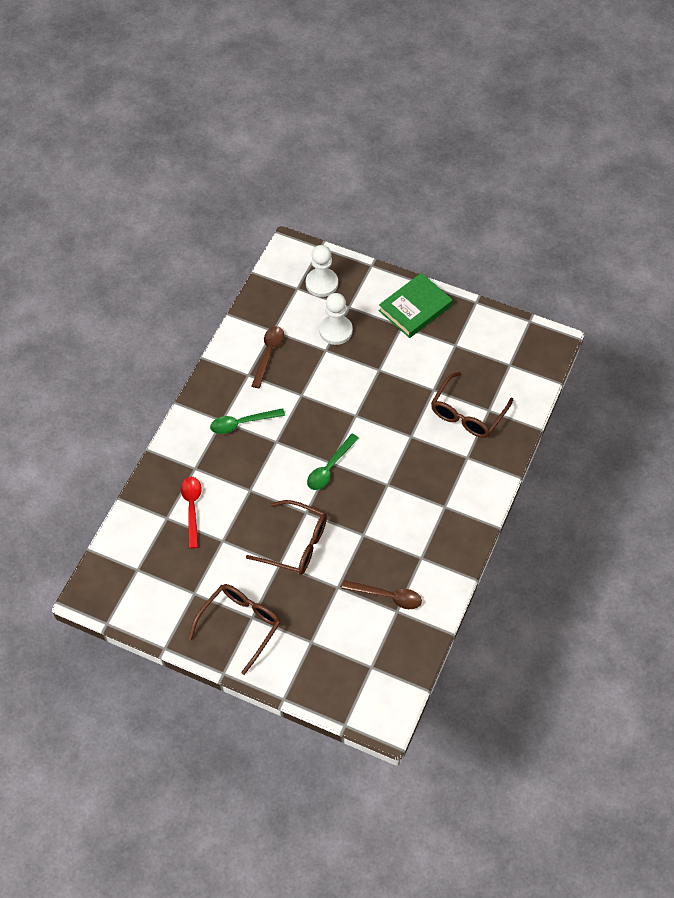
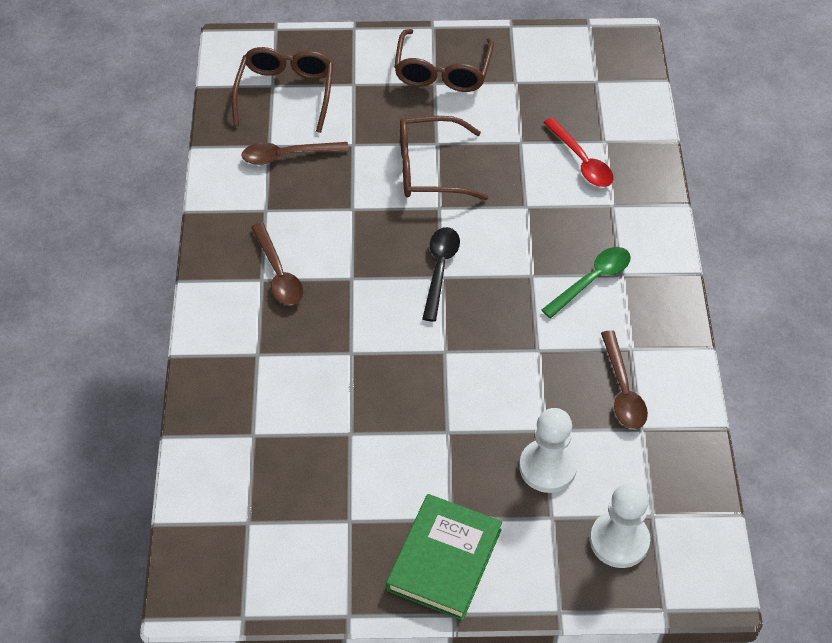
camera: 155 degrees right, 5 degrees down
green spoon [307,434,359,490] -> black spoon [422,227,460,322]
brown glasses [431,372,513,438] -> brown glasses moved to [232,47,333,133]
none -> brown spoon [251,222,303,305]

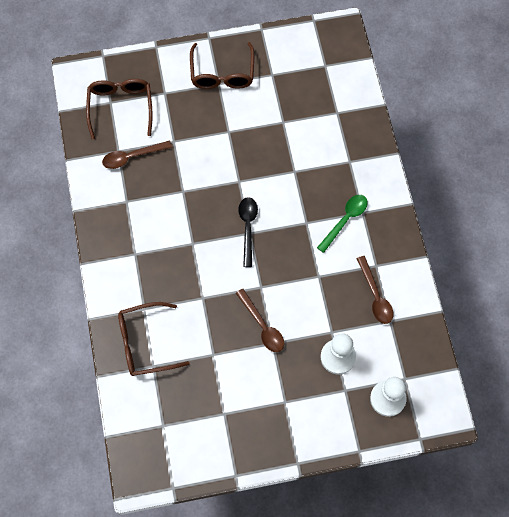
camera: 10 degrees left, 15 degrees up
brown spoon [251,222,303,305] -> brown spoon moved to [236,289,284,352]
green book [386,494,502,620] -> none
brown glasses [400,116,489,200] -> brown glasses moved to [118,302,190,376]
red spoon [543,118,613,187] -> none

